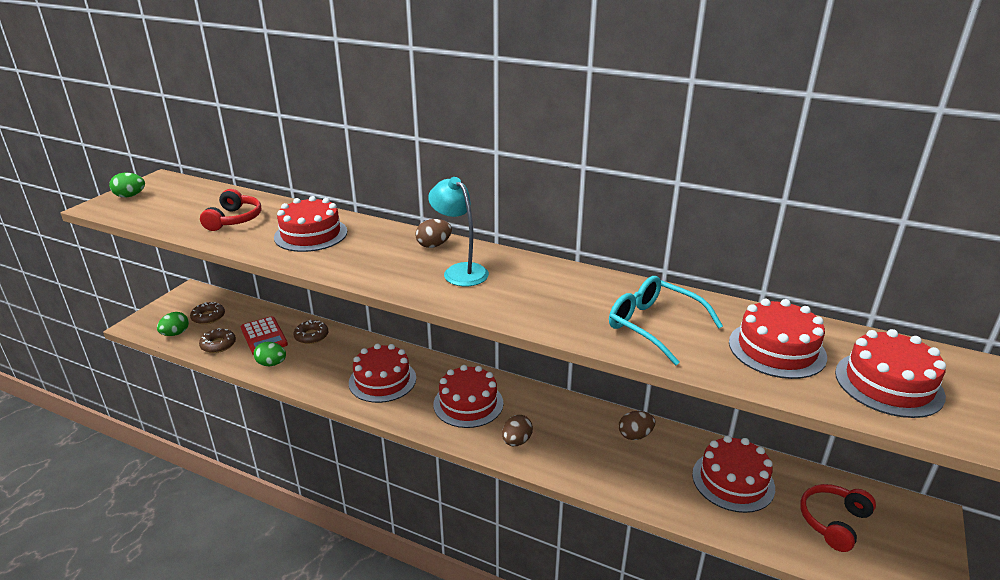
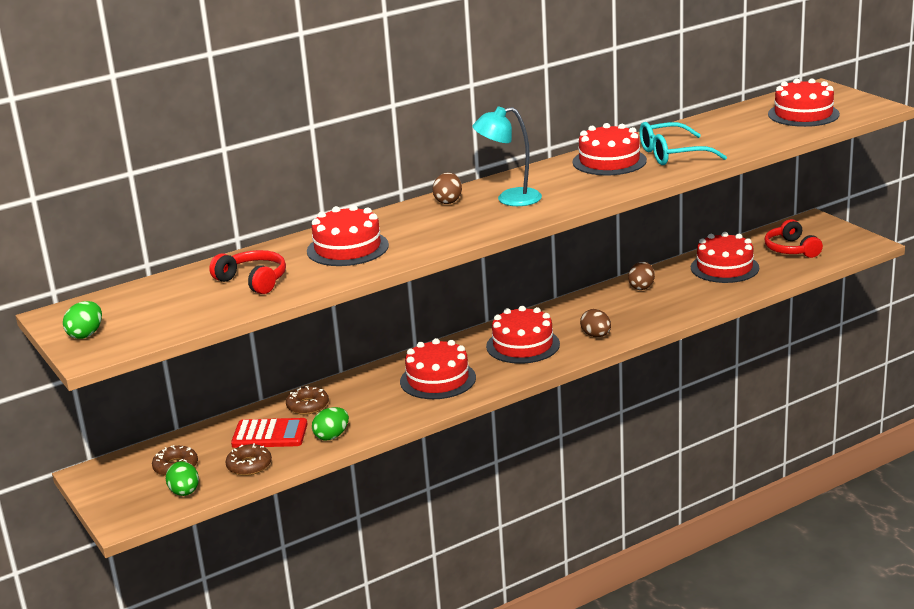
camera: 55 degrees left, 5 degrees down
red cake [729,299,827,379] -> red cake moved to [573,123,647,175]

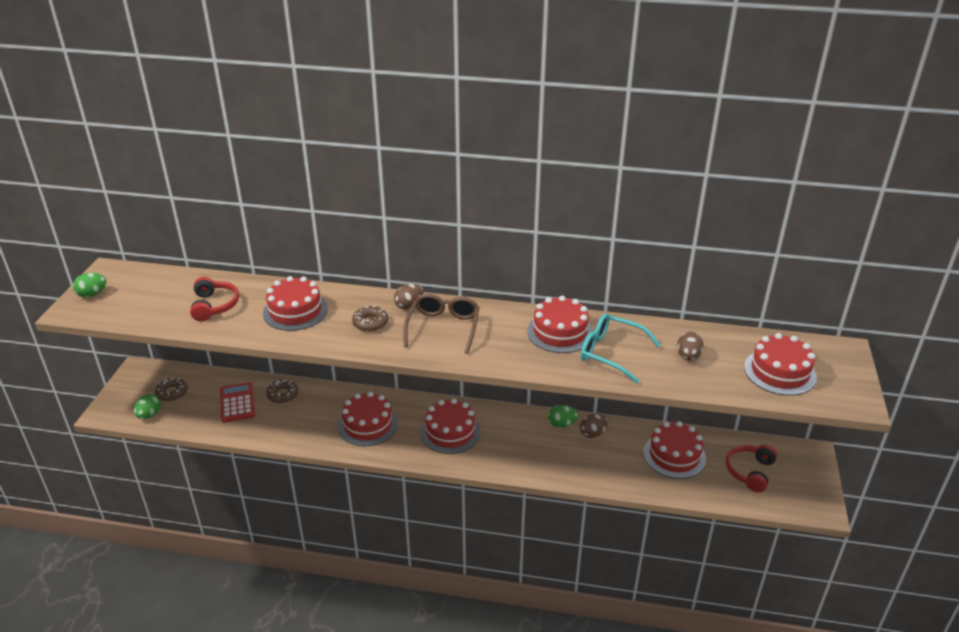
camera: 40 degrees right, 10 degrees up
brown donut [225,443,272,476] -> brown donut moved to [352,306,388,332]
red calculator [231,418,308,448] -> red calculator turned 150 degrees counterclockwise [220,382,255,423]
green egg [312,407,349,440] -> green egg moved to [548,405,578,428]
turquoise lamp [473,107,542,206] -> brown glasses [403,294,480,354]
brown egg [580,309,611,337] -> brown egg moved to [677,332,704,360]

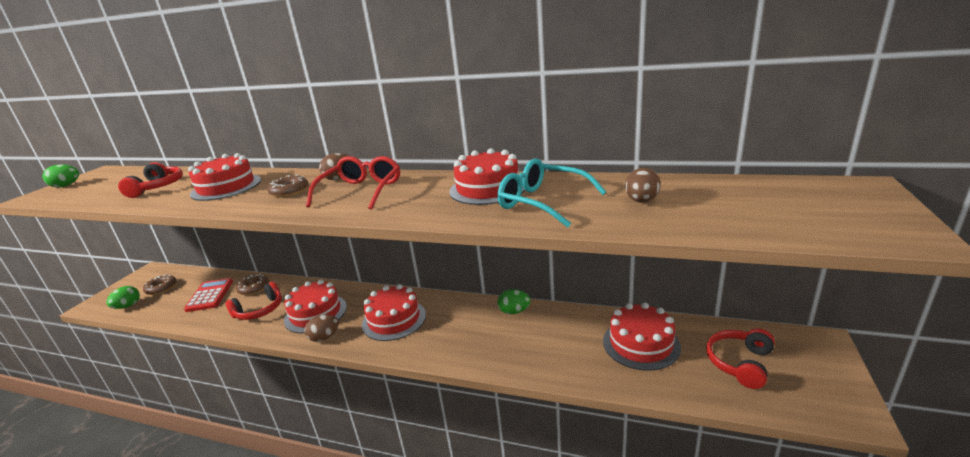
camera: 10 degrees right, 10 degrees down
brown glasses [403,294,480,354] -> red glasses [306,156,400,210]
brown egg [580,414,608,438] -> brown egg moved to [304,315,339,342]
red cake [744,333,817,396] -> none
none -> red headphones [225,281,282,320]

